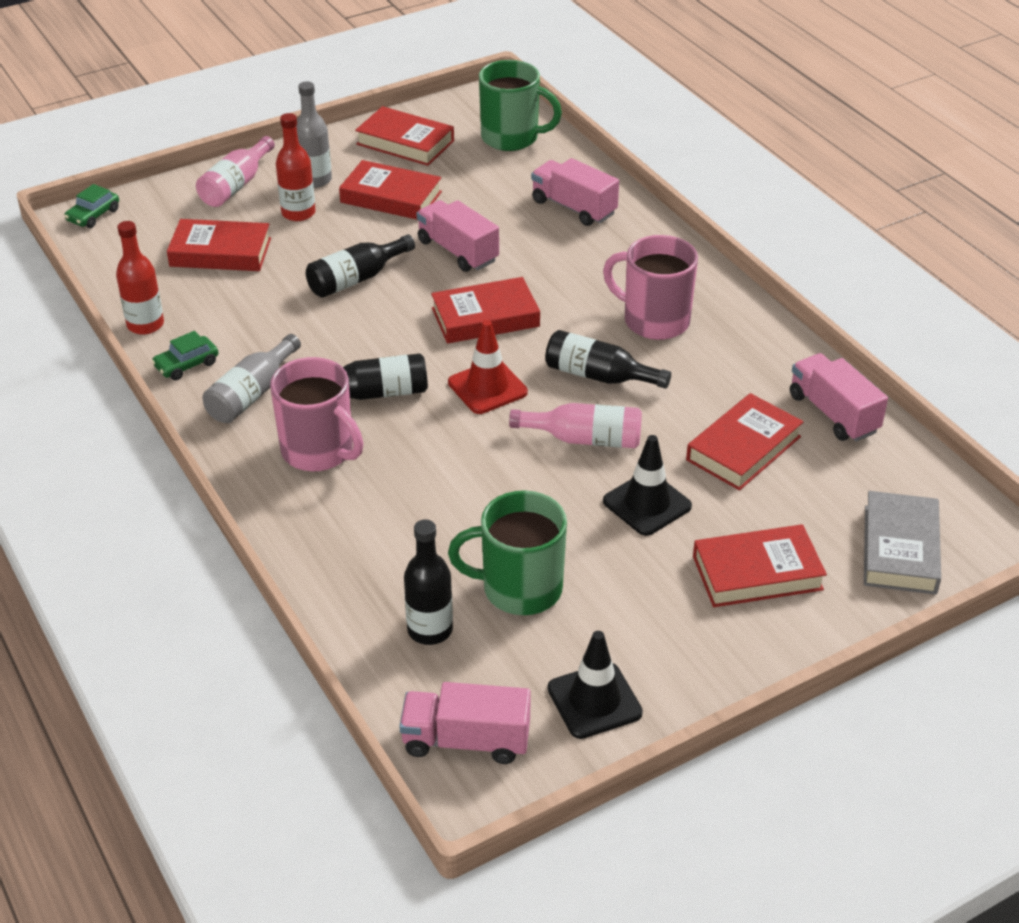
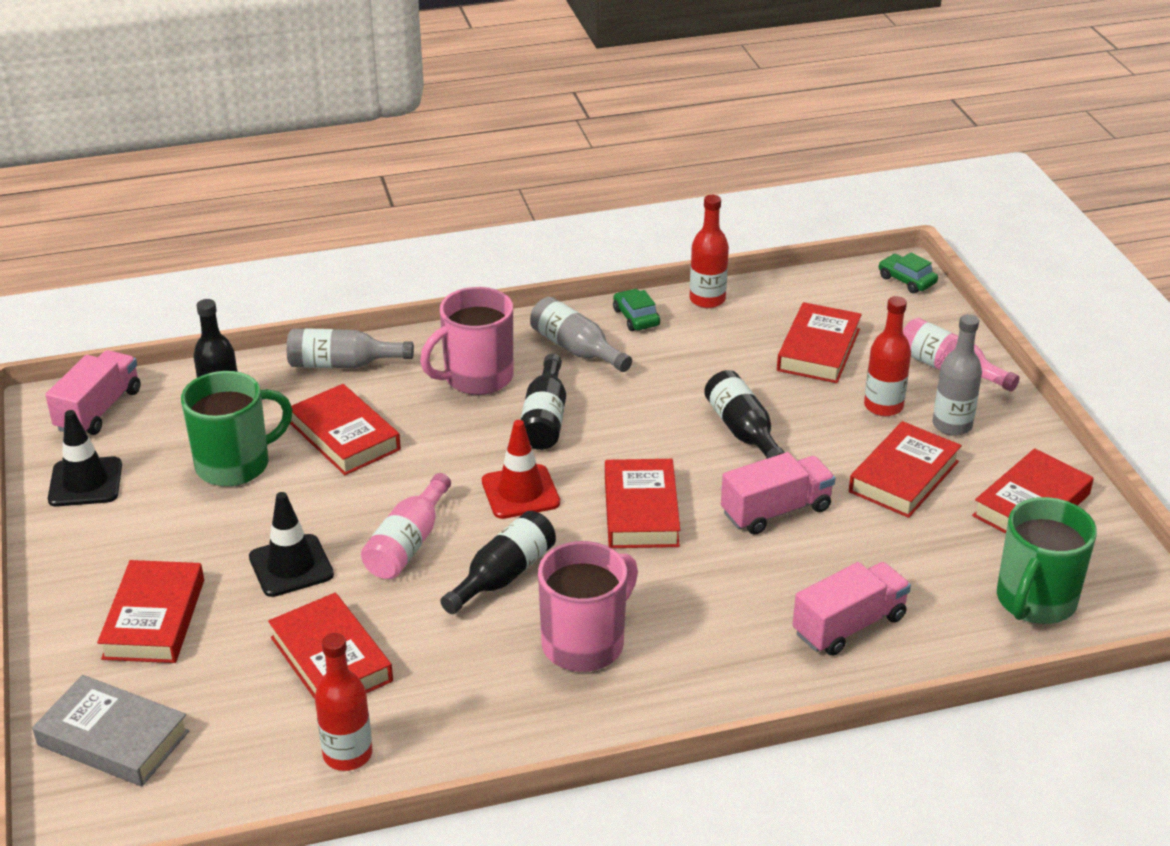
camera: 105 degrees right, 5 degrees down
green mug [448,490,567,615] -> green mug turned 45 degrees clockwise [181,371,293,486]
pink truck [790,353,888,442] -> red bottle [315,633,372,771]
none -> grey bottle [287,328,414,368]
none -> red book [290,384,401,475]

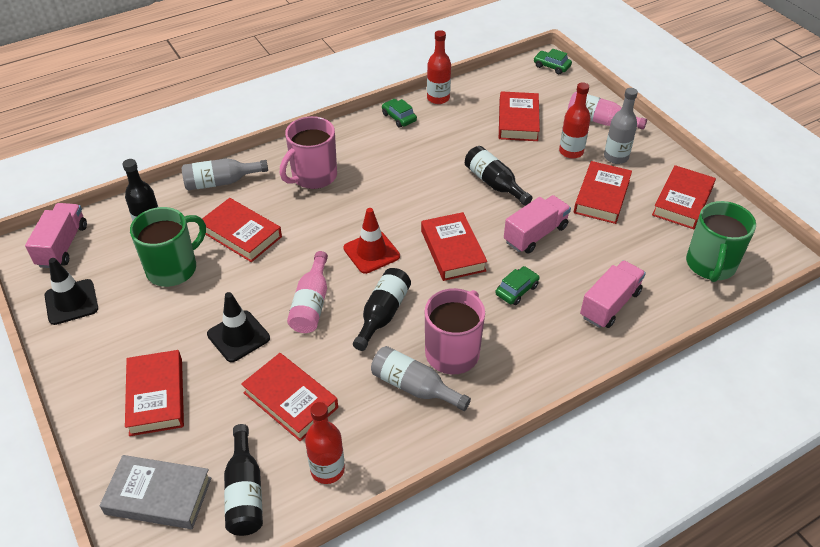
camera: 15 degrees left, 10 degrees up
black bottle [520,354,566,450] -> black bottle moved to [224,424,263,536]
grey bottle [530,297,632,372] -> grey bottle moved to [371,346,471,411]
none -> green car [495,266,540,305]

